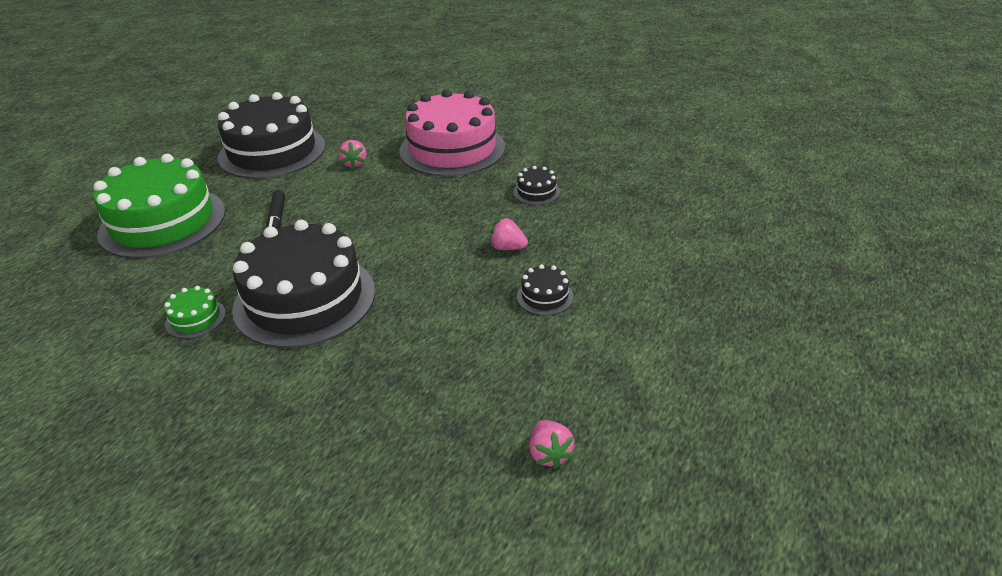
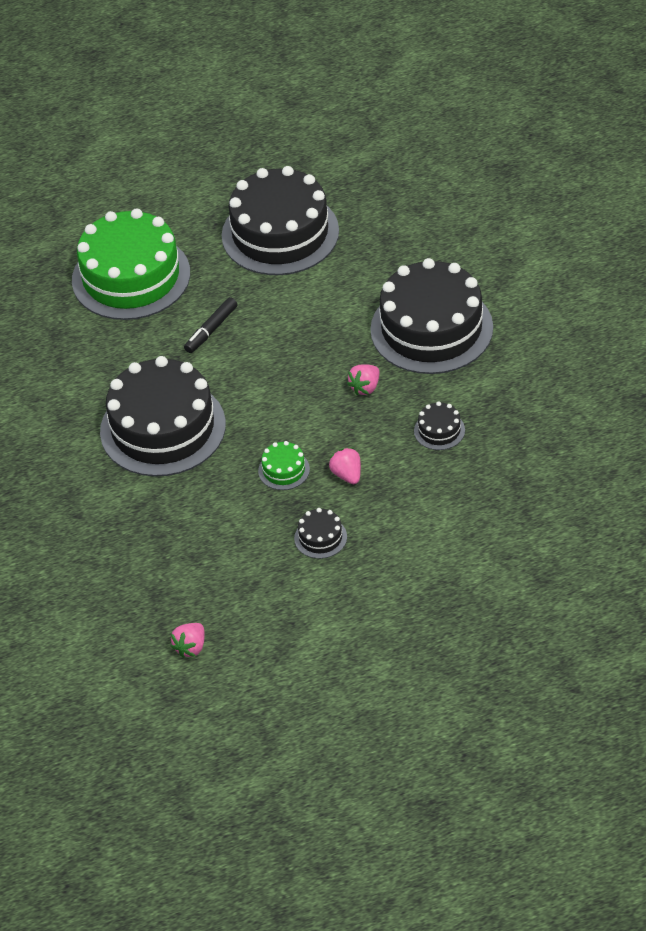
camera: 45 degrees right, 10 degrees up
green cake [164,286,226,339] -> green cake moved to [258,441,310,490]
pink strawberry [339,140,367,168] -> pink strawberry moved to [347,365,379,395]
pink cake [399,89,505,177] -> black cake [370,258,493,374]

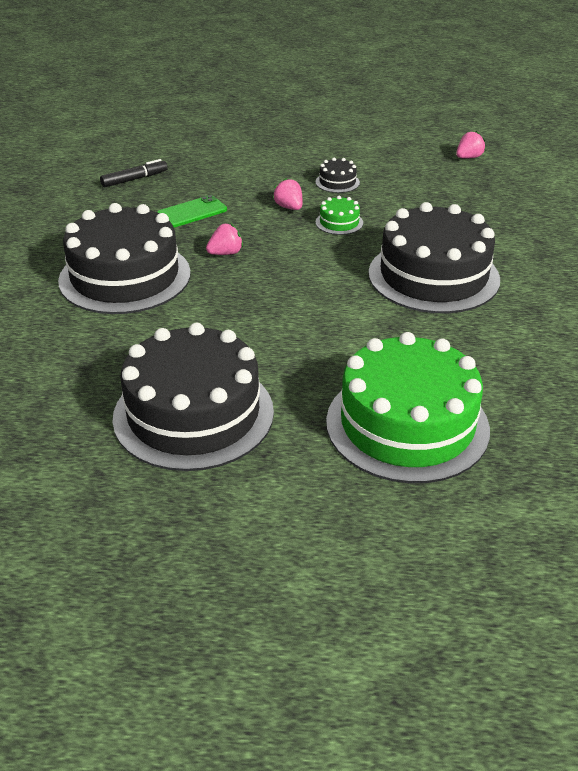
camera: 160 degrees left, 10 degrees down
black marker [184,297,238,353] -> black marker moved to [100,159,168,187]
pink strawberry [329,447,361,484] -> pink strawberry turned 150 degrees clockwise [273,178,302,210]
black cake [414,402,465,450] -> green phone [157,195,227,227]

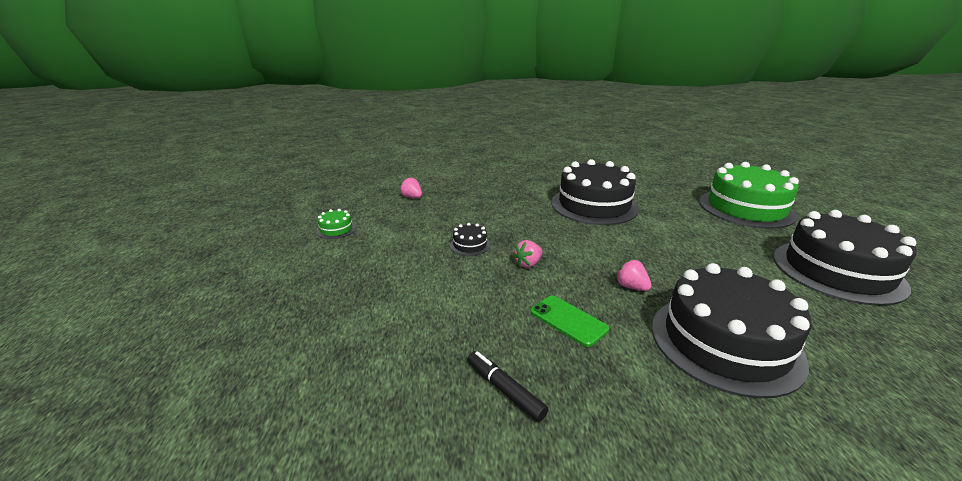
camera: 100 degrees left, 10 degrees down
green cake [316,196,363,235] -> green cake moved to [316,209,356,239]

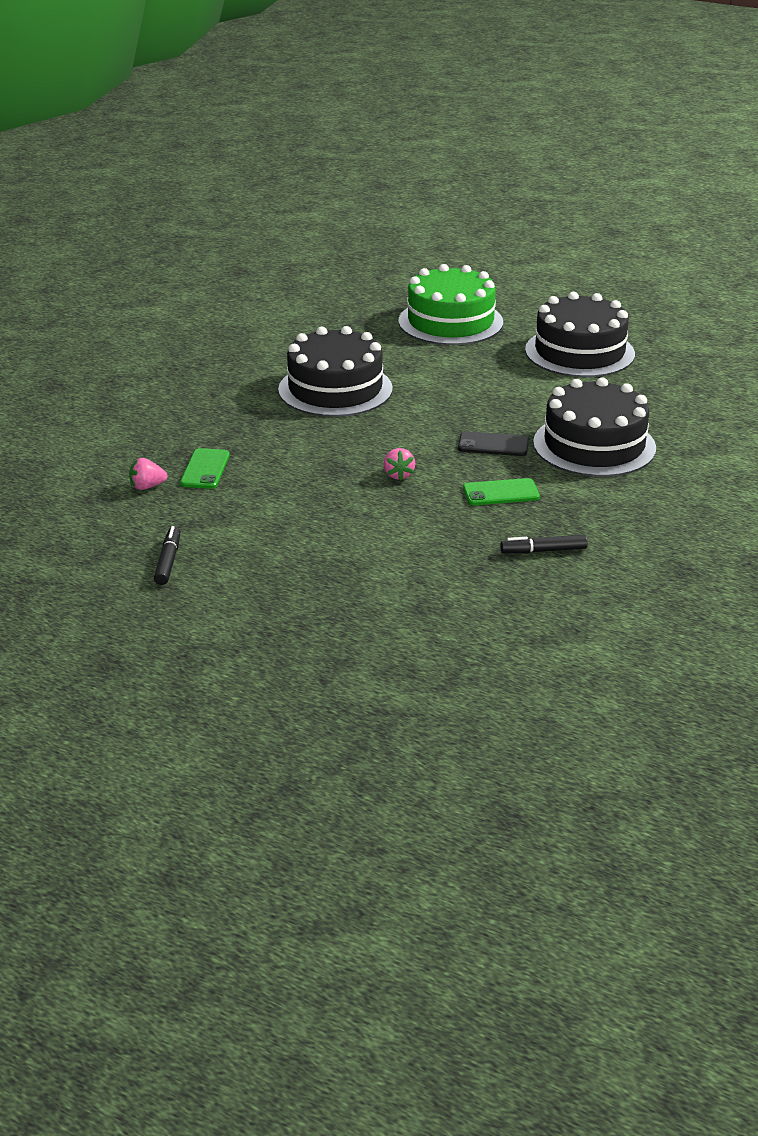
camera: 55 degrees left, 5 degrees up
green cake [316,209,356,239] -> black marker [154,526,180,585]
black cake [450,223,490,256] -> none
pink strawberry [615,259,652,291] -> black phone [458,431,529,456]
none -> green phone [180,448,230,489]

